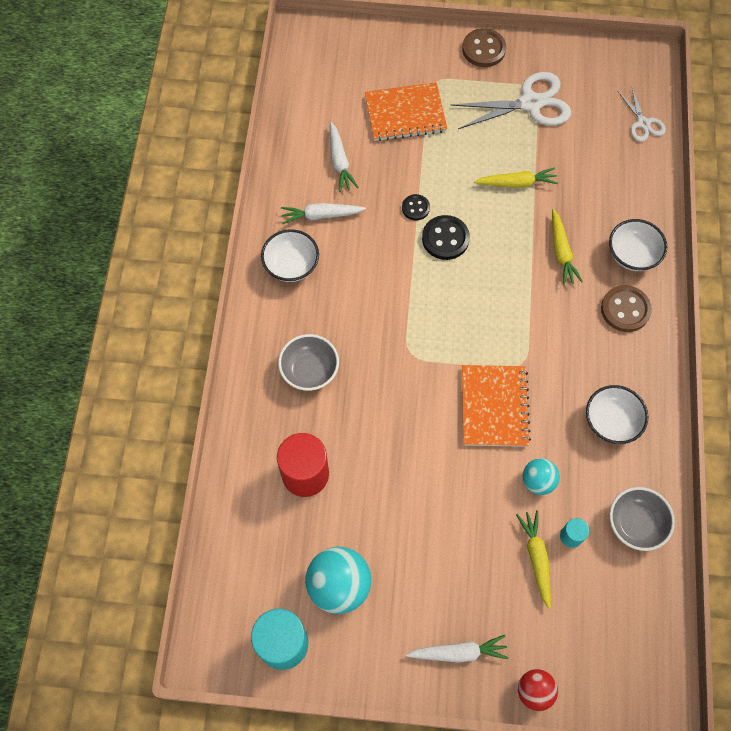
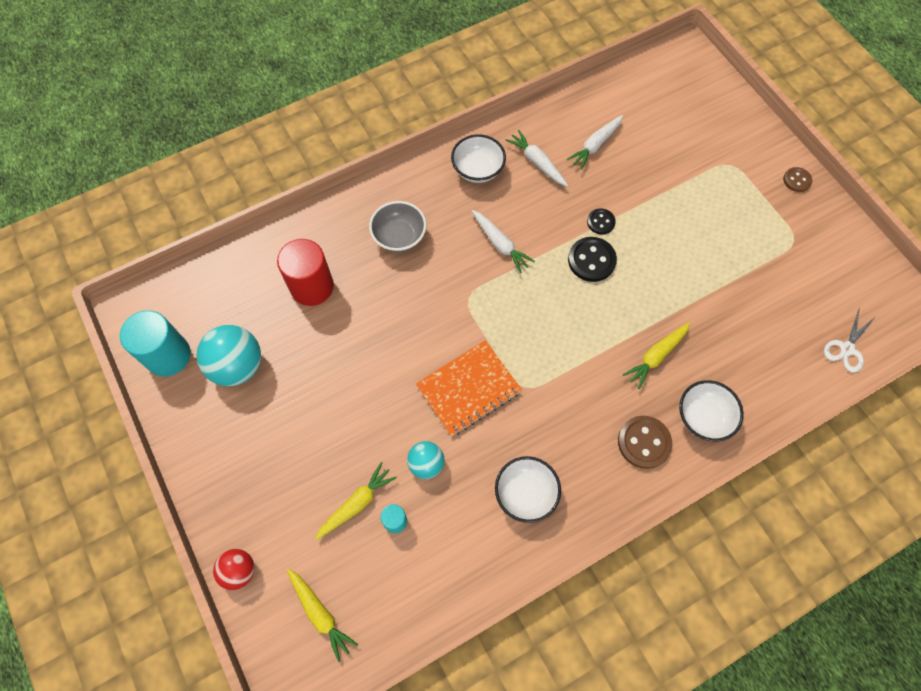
camera: 55 degrees right, 0 degrees up
orange notebook [365,82,447,141] -> none
white carrot [406,635,509,663] -> white carrot moved to [472,210,535,273]
white scissors [451,72,571,129] -> none
brown button [462,28,506,67] -> brown button [783,167,812,192], size x0.60
yellow carrot [474,167,558,188] -> yellow carrot moved to [287,569,358,662]
grey bowl [609,487,675,551] -> none

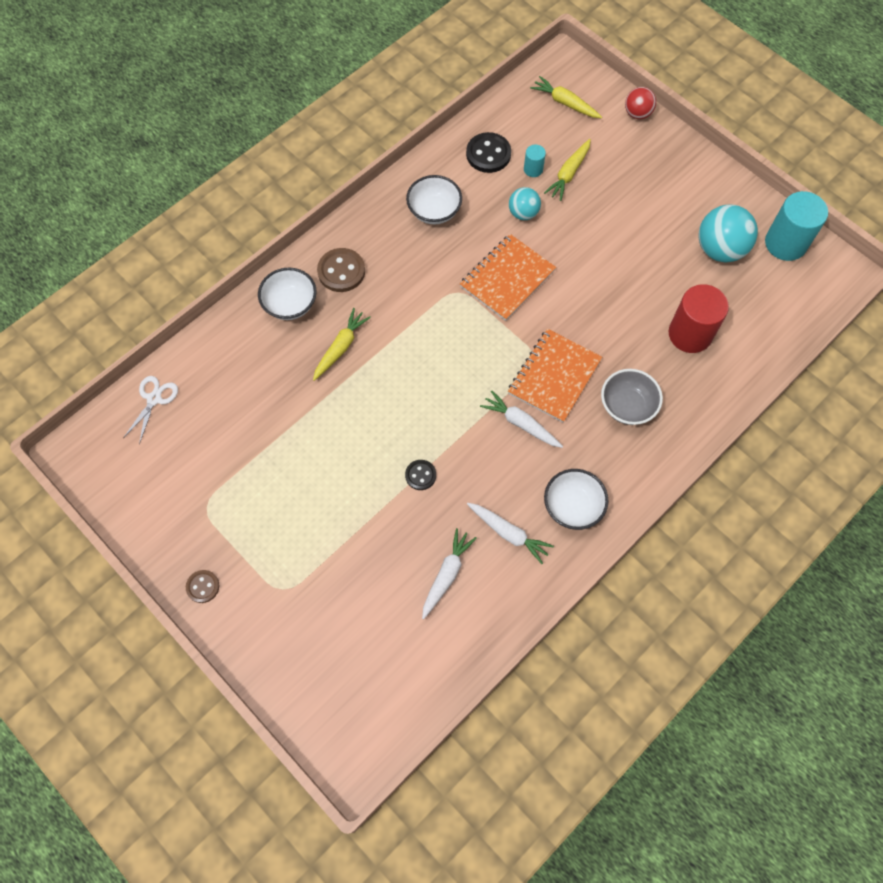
camera: 165 degrees right, 0 degrees up
black button [568,237,617,282] -> black button moved to [466,132,511,173]
none -> orange notebook [508,329,602,423]

